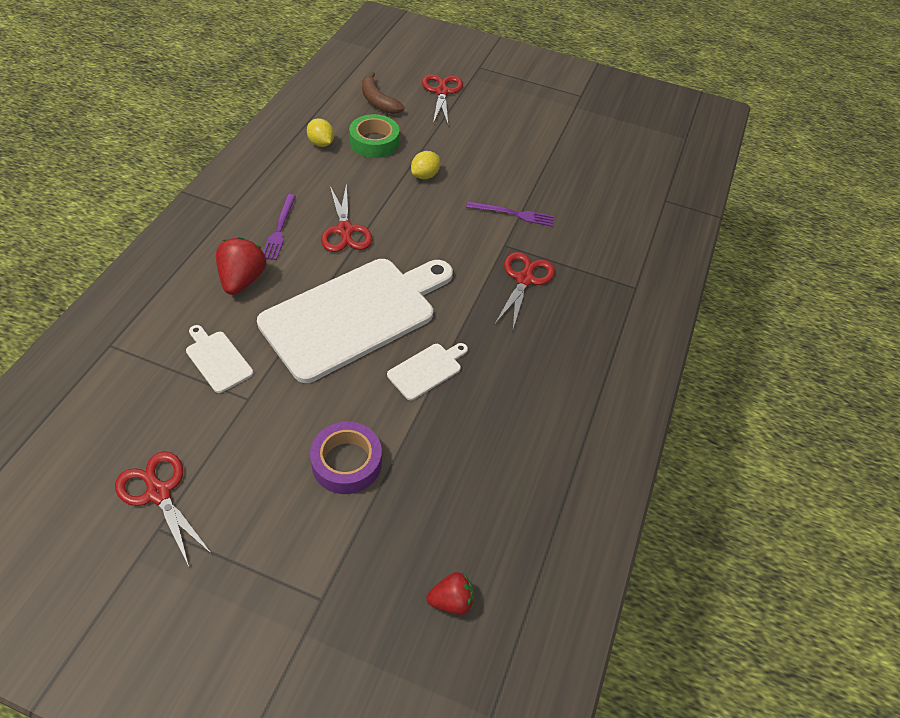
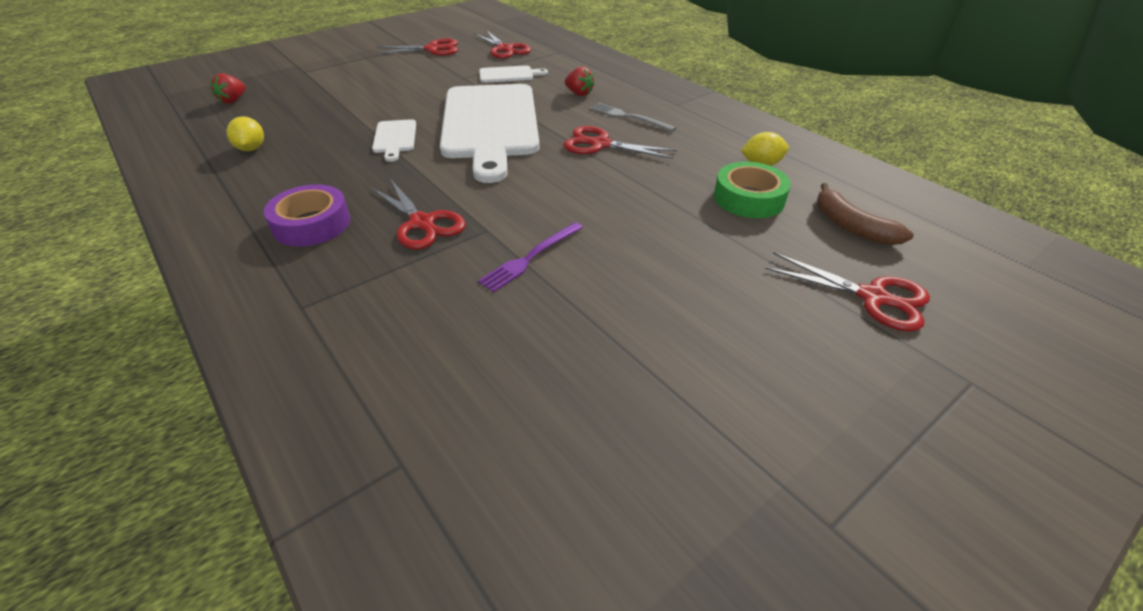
camera: 125 degrees right, 10 degrees down
red strawberry [216,237,266,295] -> red strawberry [565,67,595,96], size x0.63
purple fork [263,194,296,260] -> grey fork [590,103,676,132]
purple tape [310,422,382,494] -> purple tape moved to [264,184,350,247]
brown banana [362,72,404,114] -> brown banana turned 120 degrees counterclockwise [817,183,914,245]
yellow lemon [411,151,440,179] -> yellow lemon moved to [227,117,264,151]
none -> red scissors [474,30,531,59]

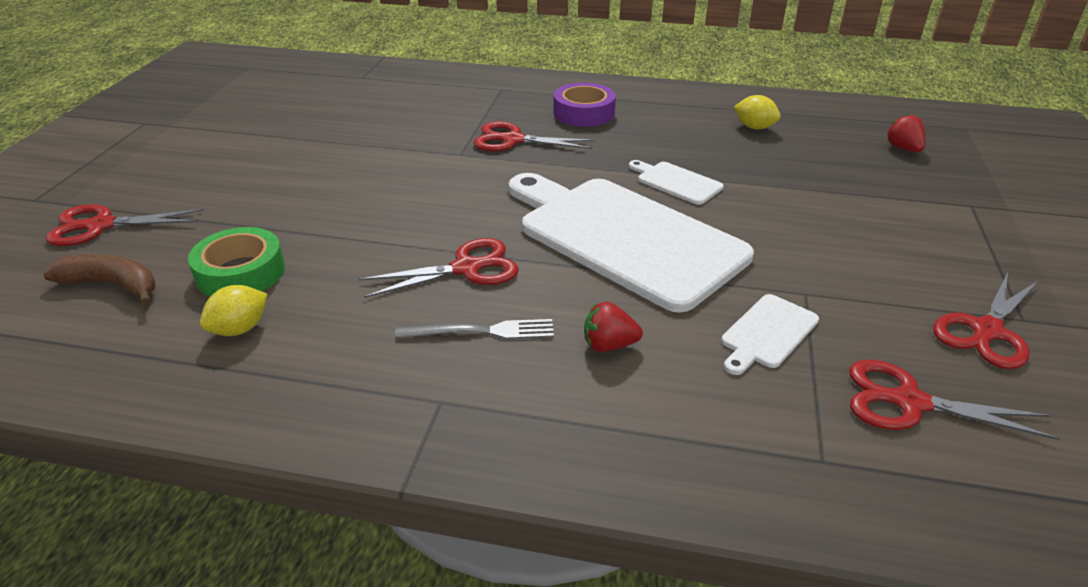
camera: 140 degrees right, 5 degrees down
purple fork [478,222,583,292] -> none

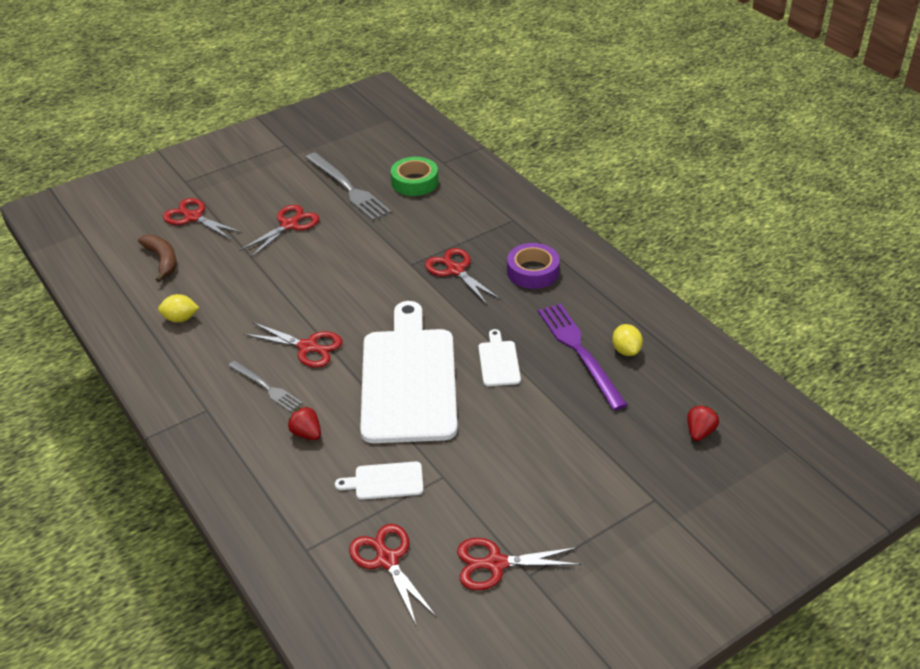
camera: 45 degrees right, 5 degrees up
green tape [188,227,285,297] -> green tape moved to [391,157,438,196]
none -> red scissors [239,205,319,258]
none -> grey fork [305,152,391,221]
none -> purple fork [538,303,628,410]

